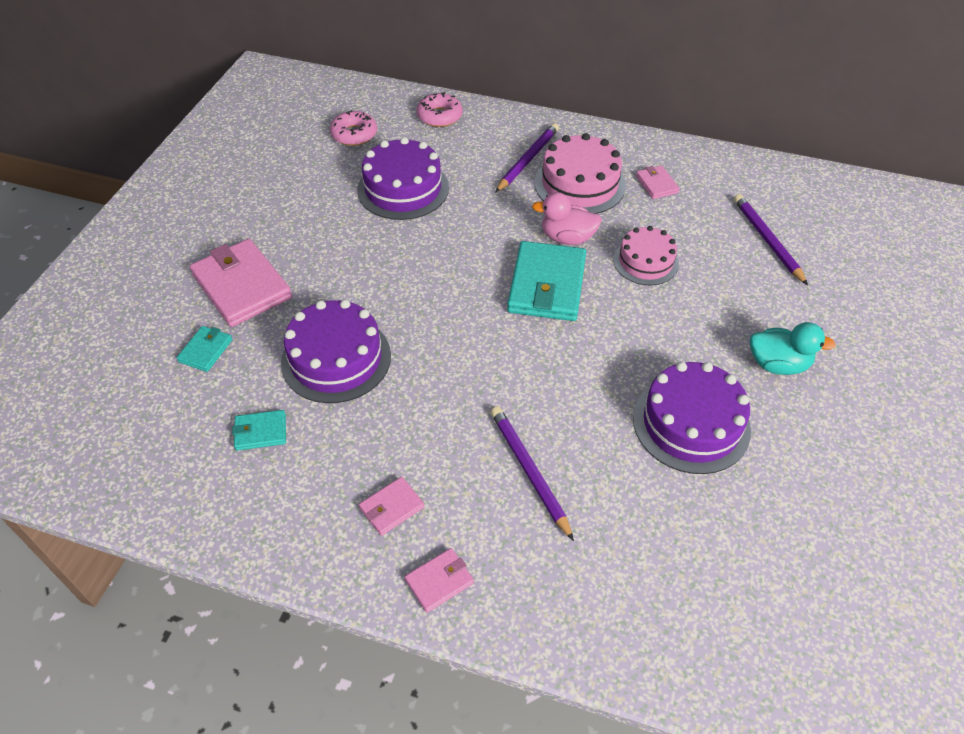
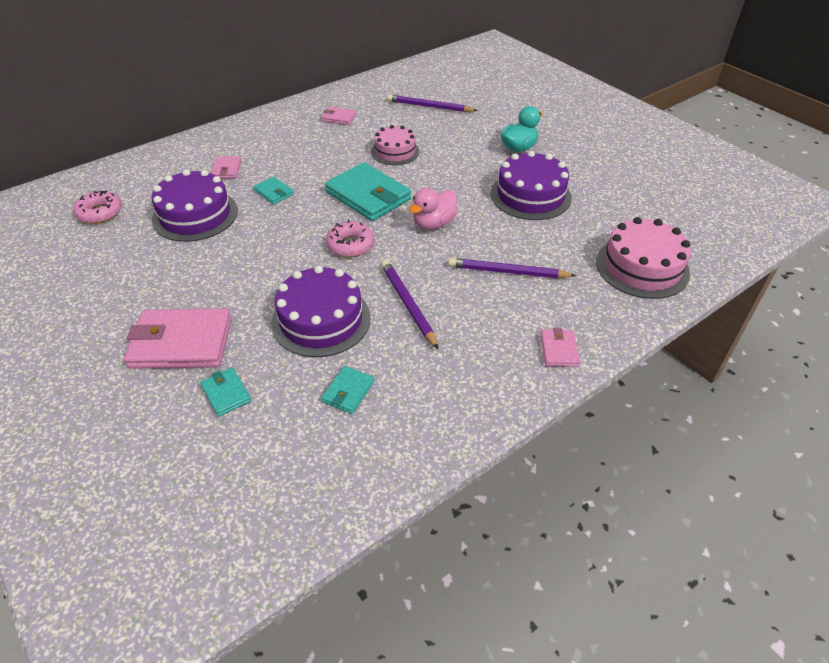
camera: 55 degrees left, 5 degrees down
pink wallet [359,477,425,536] -> pink wallet moved to [211,156,241,179]
pink donut [417,92,463,127] -> pink donut moved to [326,220,374,257]
purple pencil [495,123,559,193] -> purple pencil moved to [381,260,438,349]
pink duck [532,192,602,245] -> pink duck moved to [409,188,457,230]
pink cake [534,133,626,214] -> pink cake moved to [596,217,691,299]
none -> turquoise wallet [253,177,294,205]

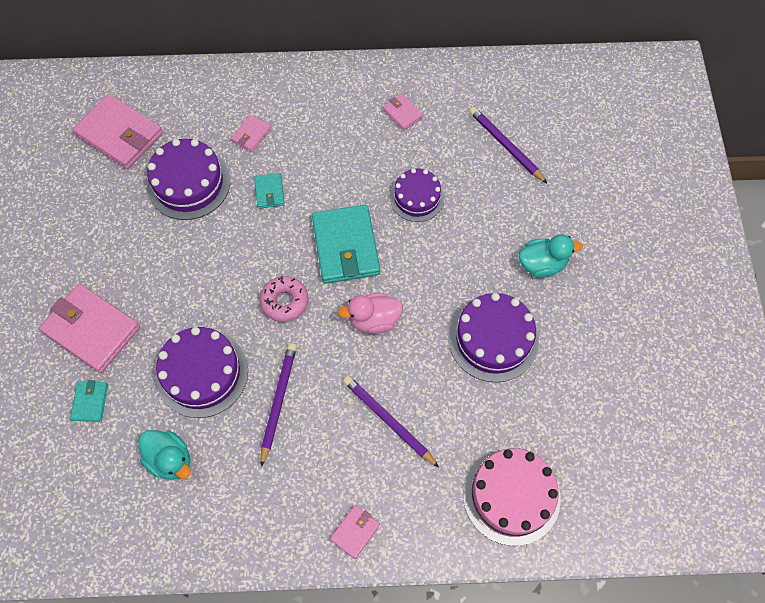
camera: 35 degrees right, 20 degrees up
pink donut [73,190,122,224] -> pink wallet [73,94,163,169]
turquoise wallet [321,366,374,414] -> turquoise duck [139,430,191,480]
pink cake [371,125,419,165] -> purple cake [390,168,444,222]

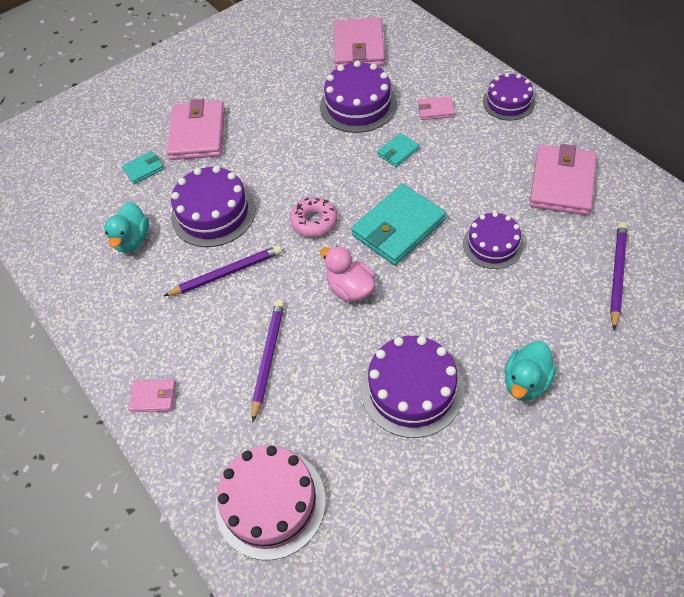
camera: 60 degrees right, 10 degrees down
pink wallet [383,94,423,130] -> pink wallet [529,144,597,215], size x2.07
turquoise duck [519,235,583,278] -> turquoise duck turned 75 degrees clockwise [504,341,557,401]
none -> purple cake [483,73,535,121]

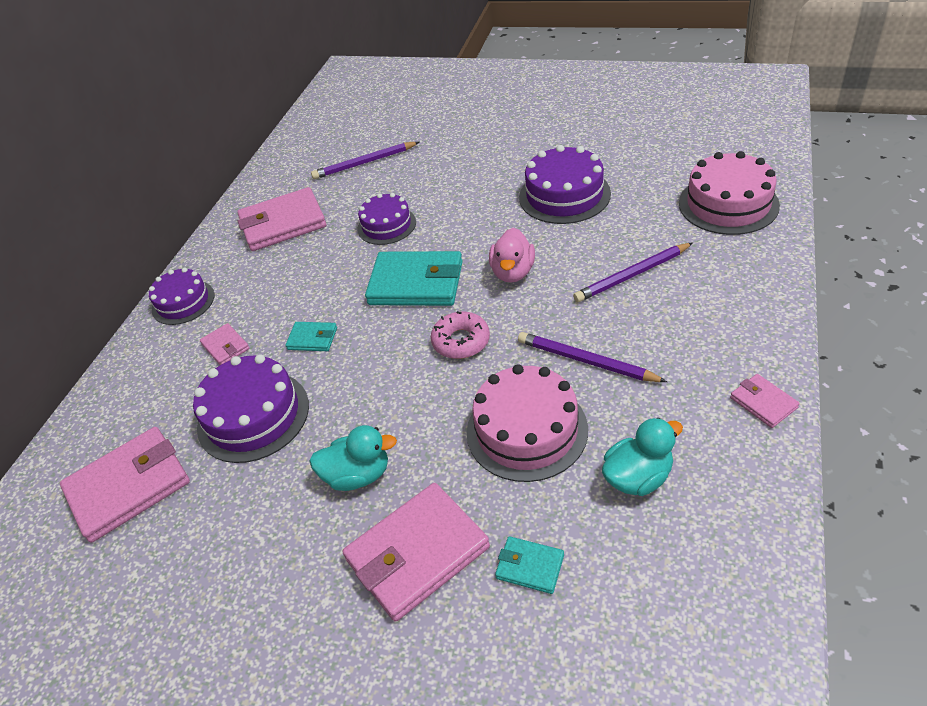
camera: 125 degrees left, 10 degrees down
pink wallet [128,379,176,412] -> pink wallet moved to [730,374,799,428]
purple cake [171,166,256,247] -> pink cake [467,364,588,482]
turquoise duck [504,341,557,401] -> turquoise duck moved to [309,425,397,491]

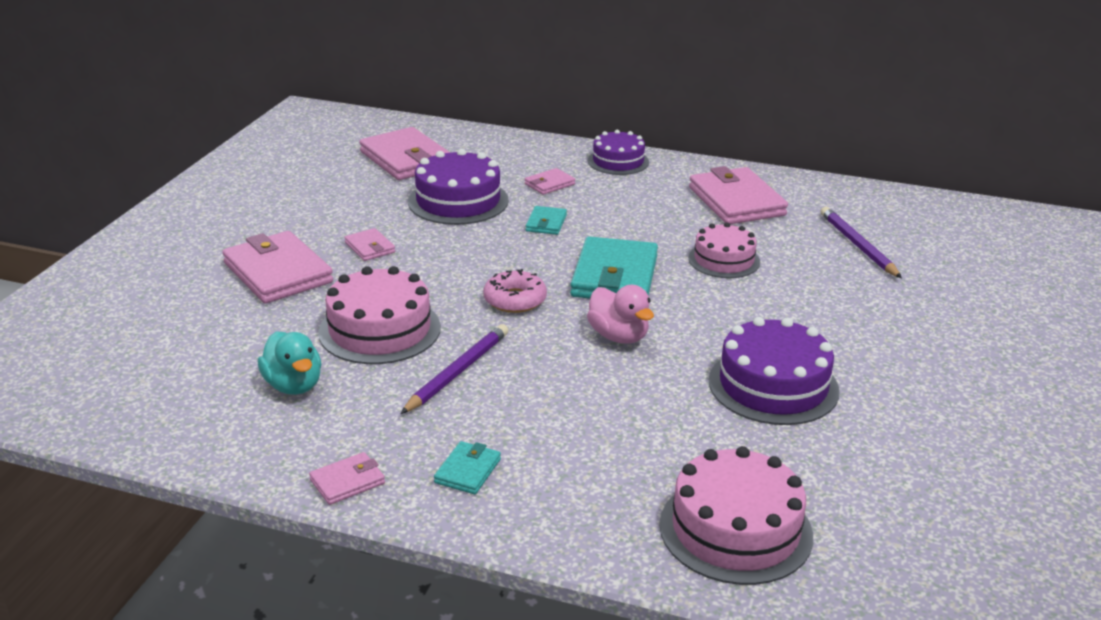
camera: 85 degrees right, 15 degrees down
turquoise duck [309,425,397,491] -> pink wallet [344,228,395,261]
purple cake [357,193,416,245] -> pink cake [688,222,760,278]
pink duck [489,228,535,283] -> pink duck turned 135 degrees counterclockwise [587,285,654,344]
turquoise wallet [495,536,564,594] -> turquoise wallet moved to [434,441,501,494]
purple pencil [573,243,693,302] -> none

